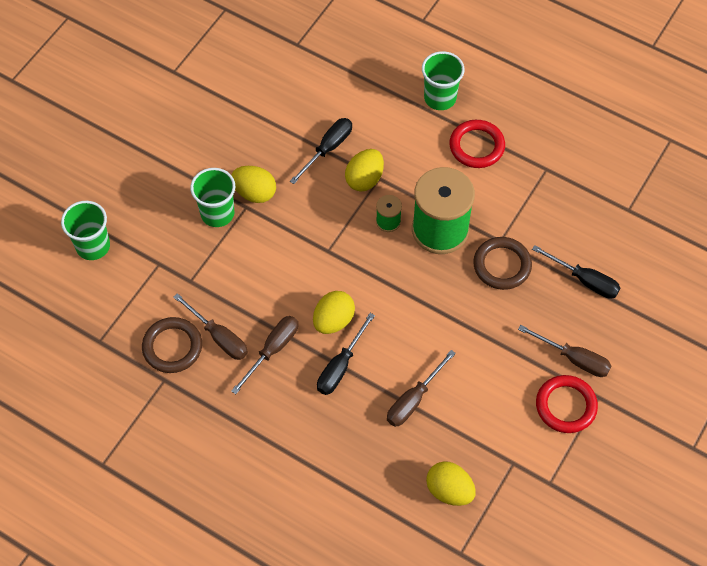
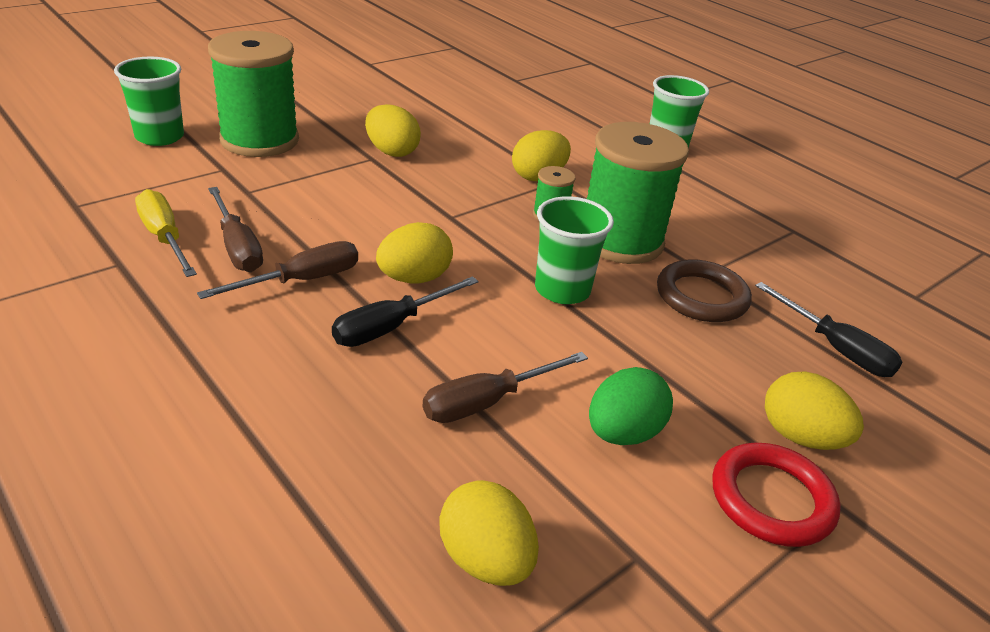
camera: 15 degrees right, 25 degrees down
brown ring [142,317,202,373] -> yellow screwdriver [135,189,197,277]
green cup [190,168,235,227] -> green cup moved to [535,196,614,304]
black screwdriver [290,118,352,184] -> none
red ring [449,120,505,168] -> none
brown screwdriver [518,325,611,377] -> yellow egg [765,371,864,450]
none -> green spool [208,31,299,157]
none -> green egg [589,367,673,445]

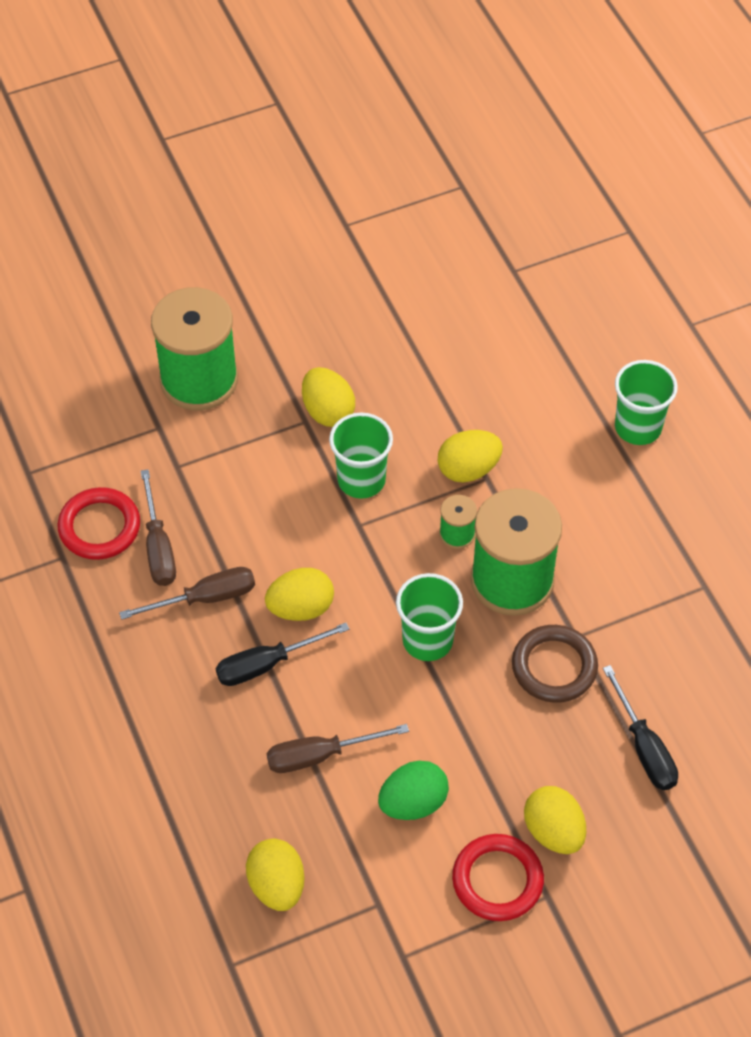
camera: 20 degrees right, 20 degrees up
green cup [114,57,184,146] -> green cup moved to [329,413,393,499]
yellow screwdriver [135,189,197,277] -> red ring [57,487,140,560]

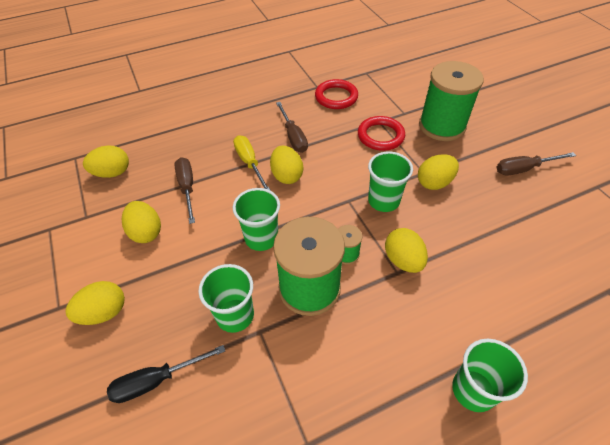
camera: 90 degrees right, 5 degrees down
brown screwdriver [141,469,176,586] -> brown screwdriver moved to [496,152,576,176]
black screwdriver [216,623,350,686] -> yellow screwdriver [233,135,271,191]
green egg [378,761,449,820] -> yellow egg [122,201,161,243]
red ring [452,834,544,921] -> red ring moved to [358,116,405,151]
brown ring [512,625,598,703] -> green cup [199,264,254,333]

